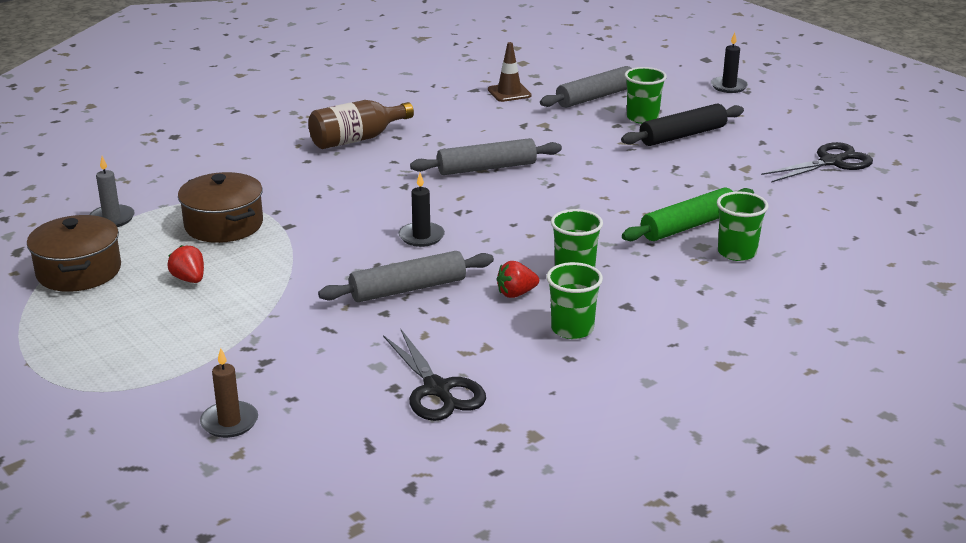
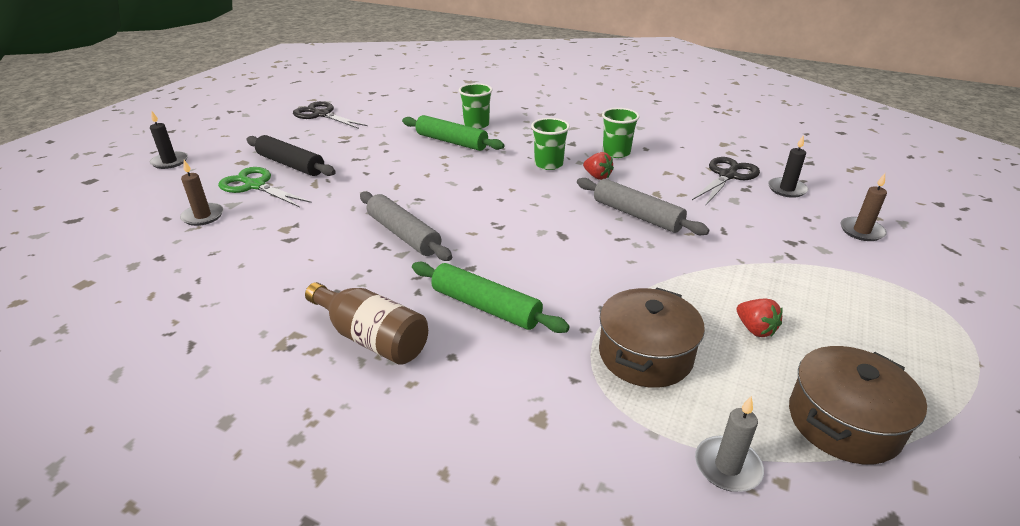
camera: 115 degrees left, 5 degrees up
red strawberry [167,245,204,283] -> red strawberry turned 60 degrees counterclockwise [736,298,783,337]
black candle [399,173,445,247] -> black candle moved to [768,135,808,198]
brown traffic cone [488,42,532,102] -> none
grey rolling pin [540,66,632,108] -> brown candle [180,160,224,226]
green cup [625,67,667,124] -> green scissors [218,167,312,207]
none -> green rolling pin [412,262,570,333]

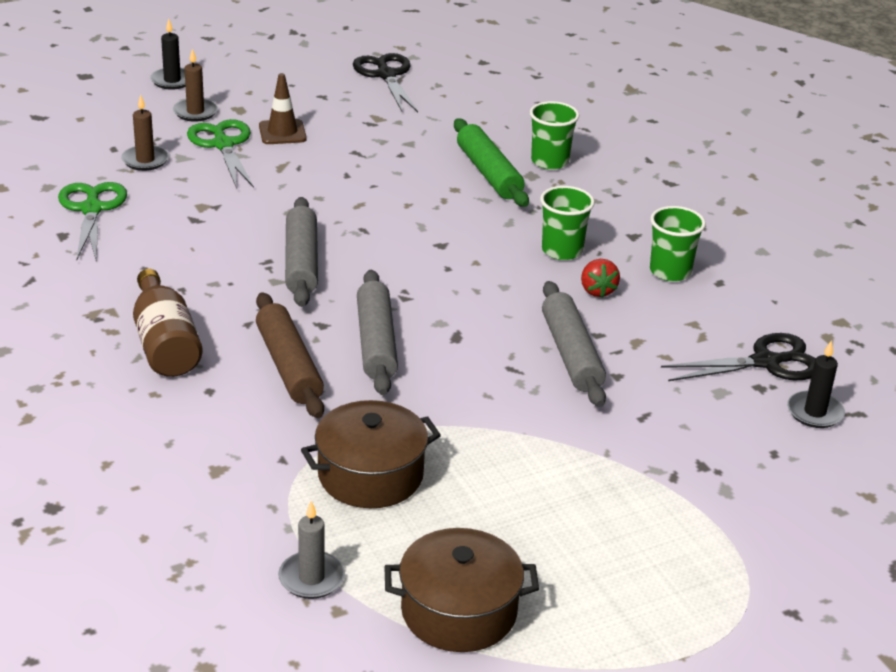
camera: 35 degrees right, 0 degrees up
black rolling pin [246,135,336,176] -> brown traffic cone [259,73,307,144]
green rolling pin [412,262,570,333] -> brown rolling pin [256,292,324,418]
red strawberry [736,298,783,337] -> none
brown candle [841,173,887,241] -> brown candle moved to [173,49,218,122]
none -> green scissors [58,182,127,260]
none -> grey rolling pin [357,270,398,395]

